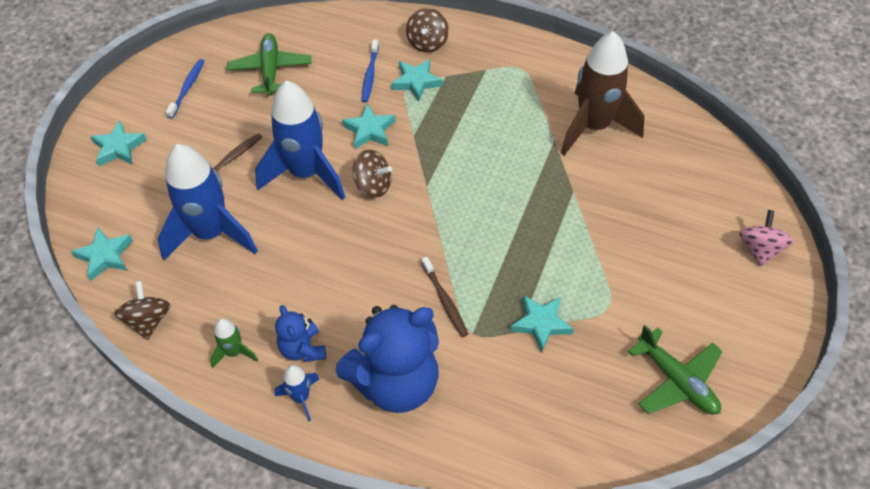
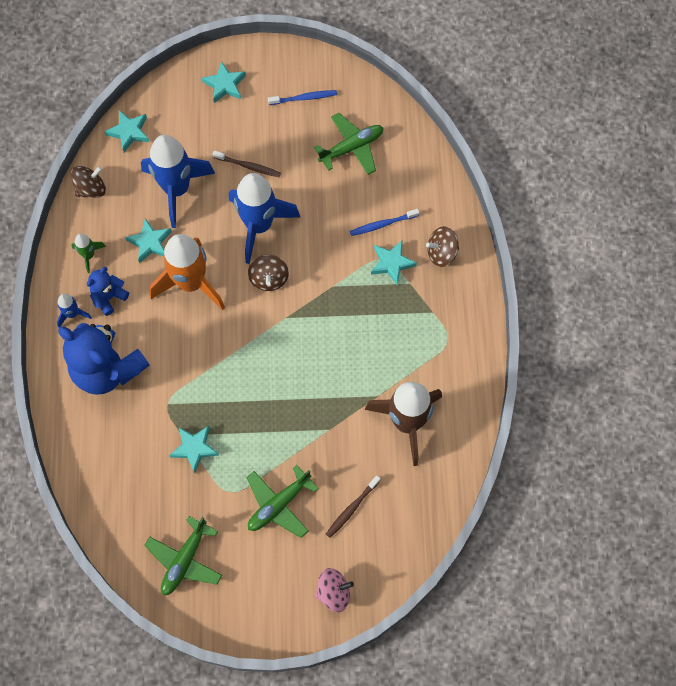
camera: 65 degrees right, 15 degrees up
turquoise star [342,104,396,149] -> turquoise star moved to [125,218,172,263]
brown toothbrush [421,257,468,337] -> brown toothbrush moved to [326,475,381,538]
none -> orange rocket [149,234,225,310]
none -> green plane [246,465,319,538]

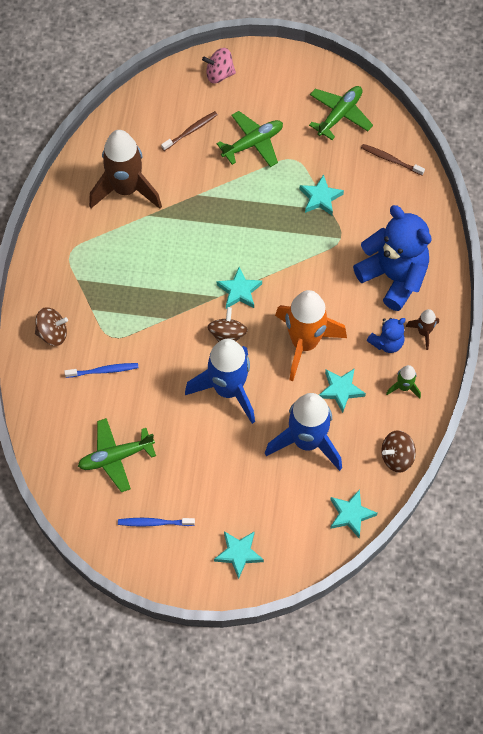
camera: 170 degrees left, 5 degrees down
blue rocket [57,294,92,328] -> brown rocket [406,309,439,350]
brown toothbrush [213,150,281,177] -> brown toothbrush moved to [361,144,425,176]
turquoise star [371,241,417,285] -> turquoise star moved to [217,267,262,309]

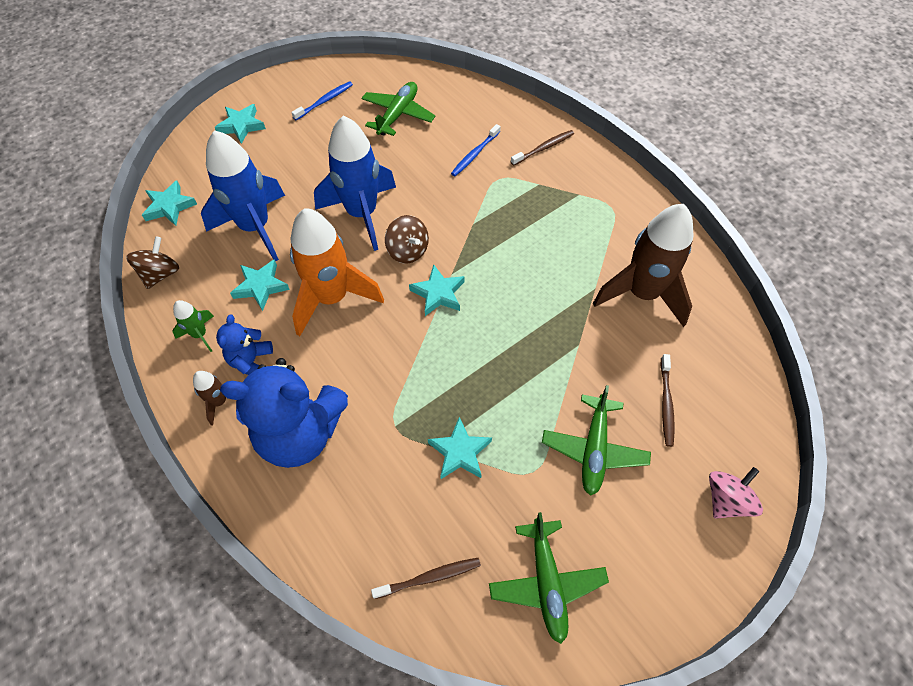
camera: 135 degrees right, 5 degrees down
brown spinning top [35,307,68,346] -> brown toothbrush [511,130,574,166]

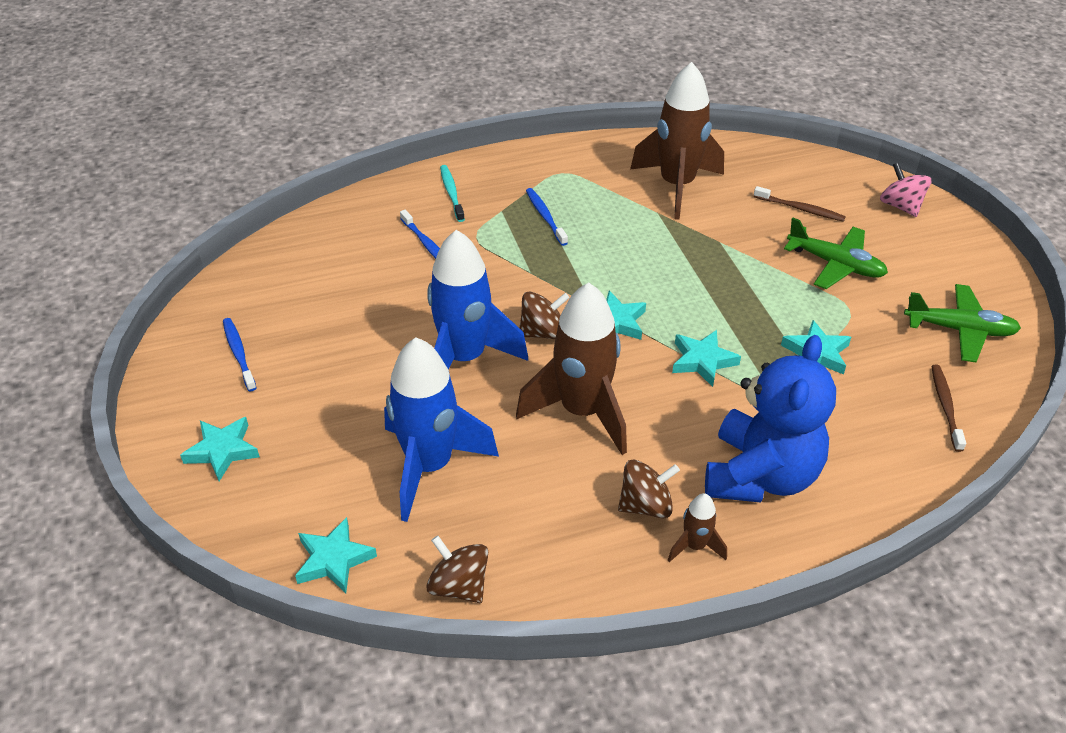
camera: 70 degrees left, 15 degrees down
green rocket [172,300,214,352] -> none
blue teddy bear [216,314,273,375] -> brown spinning top [618,460,680,518]
turquoise star [230,259,290,311] -> turquoise star moved to [672,330,741,387]
orange rocket [290,208,384,336] -> brown rocket [516,283,627,455]
green plane [361,82,436,136] -> none
brown toothbrush [511,130,574,166] -> turquoise toothbrush [440,165,465,222]
none -> blue toothbrush [526,188,568,246]

